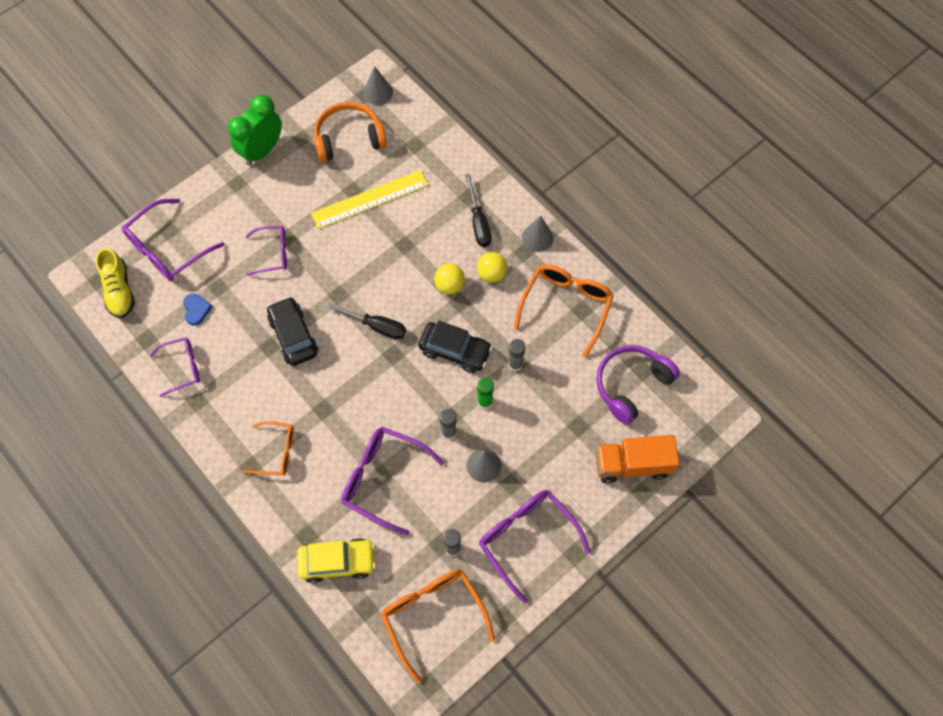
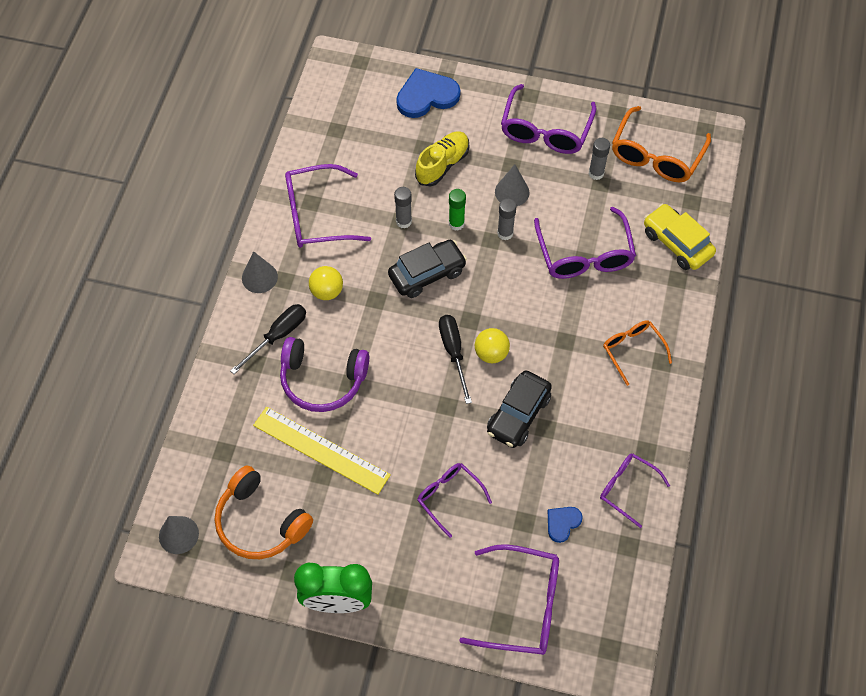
camera: 125 degrees left, 5 degrees down
yellow shoe [96,248,135,318] -> yellow shoe moved to [415,131,469,187]
black car [418,321,493,373] -> black car turned 75 degrees clockwise [388,240,467,298]
yellow ball [434,263,465,294] -> yellow ball moved to [475,328,510,363]
orange glasses [514,264,614,357] -> purple glasses [285,164,371,248]
orange truck [595,435,679,484] -> blue heart [396,68,460,118]
purple headphones [596,345,680,425] -> purple headphones moved to [280,337,369,412]

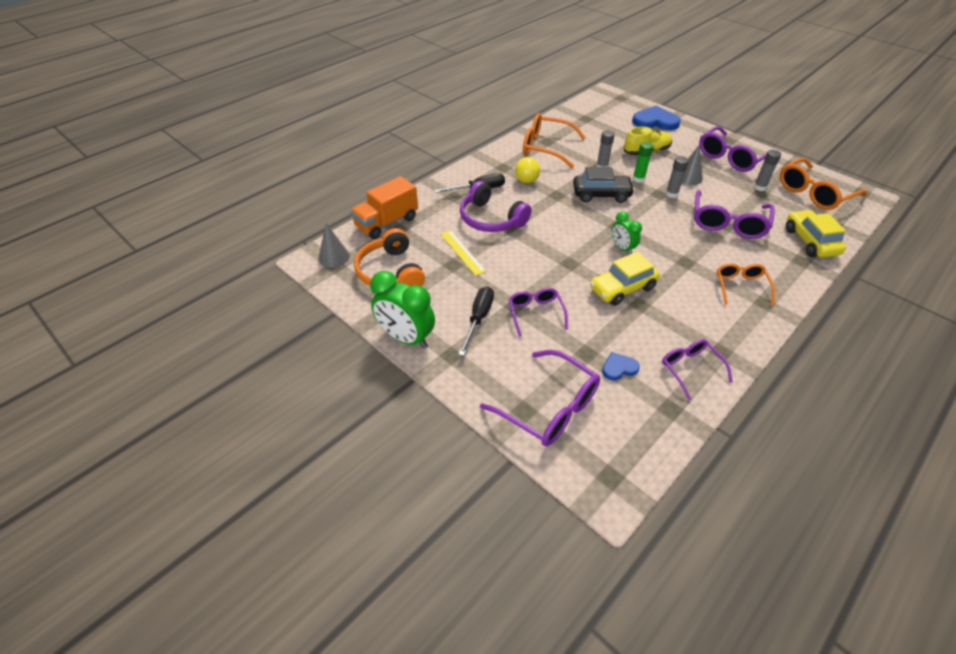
camera: 30 degrees right, 15 degrees down
grey cone [242,251,278,293] -> none
yellow ruler [253,407,391,495] -> yellow ruler [441,230,486,276], size x0.63
purple glasses [285,164,371,248] -> orange glasses [523,113,586,168]
black screwdriver [439,315,472,404] -> black screwdriver moved to [458,287,494,356]
yellow ball [475,328,510,363] -> green clock [612,211,642,255]
black car [487,370,552,448] -> yellow car [590,252,660,306]
none -> orange truck [350,176,418,239]

